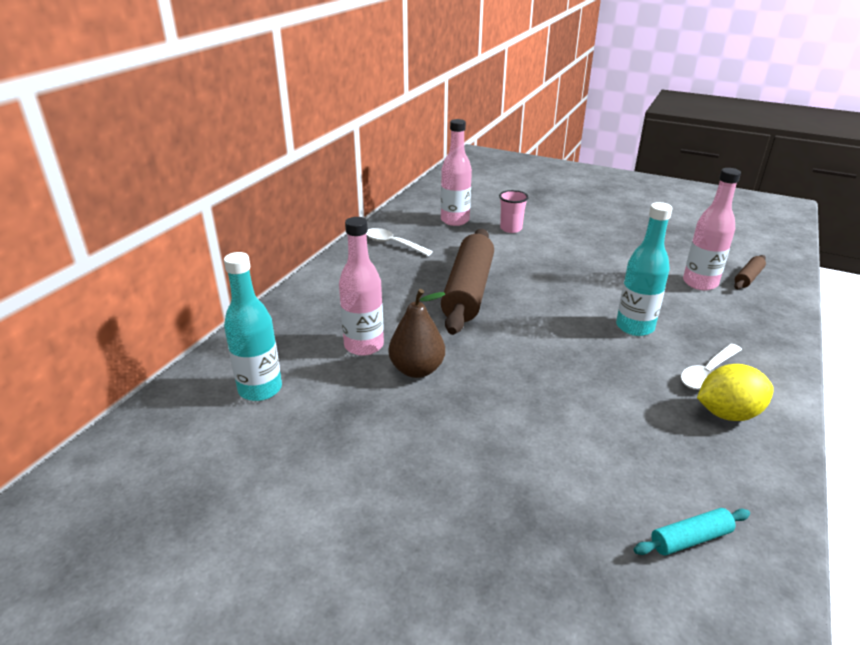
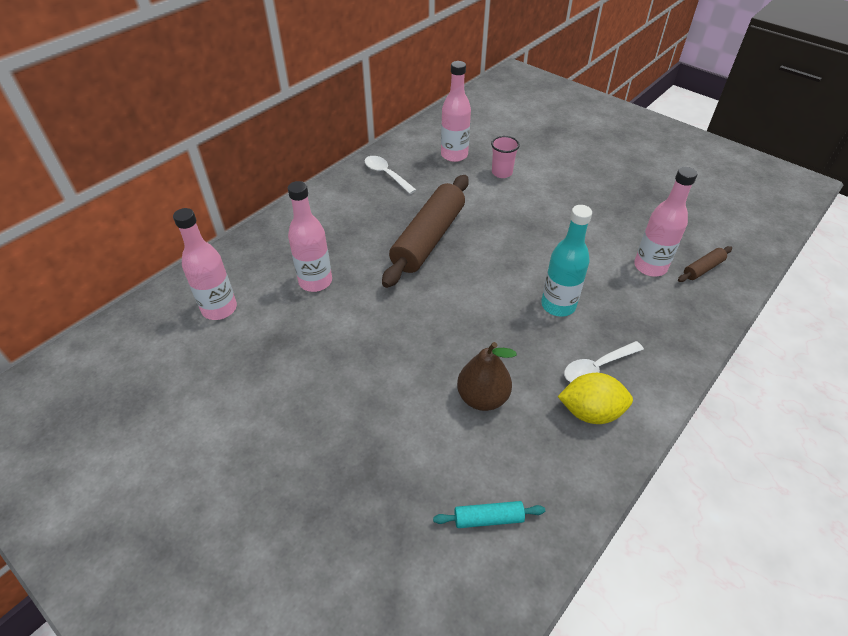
camera: 15 degrees right, 15 degrees up
turquoise bottle [224,252,282,401] -> pink bottle [173,208,237,320]
brown pear [389,289,445,378] -> brown pear moved to [457,342,517,411]

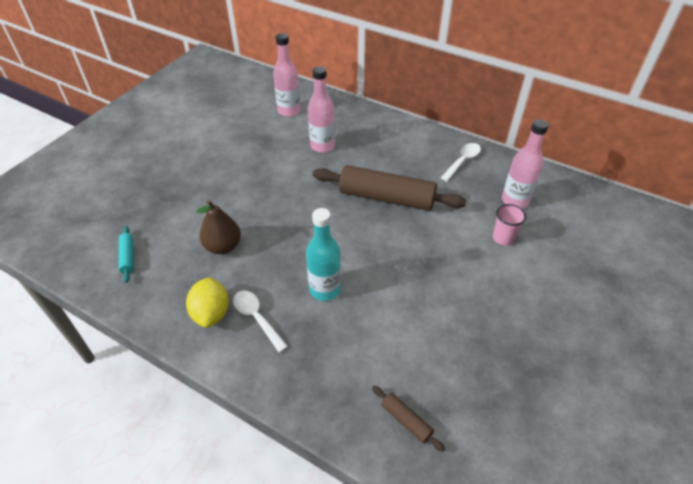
camera: 80 degrees right, 0 degrees up
pink bottle [634,167,698,276] -> none

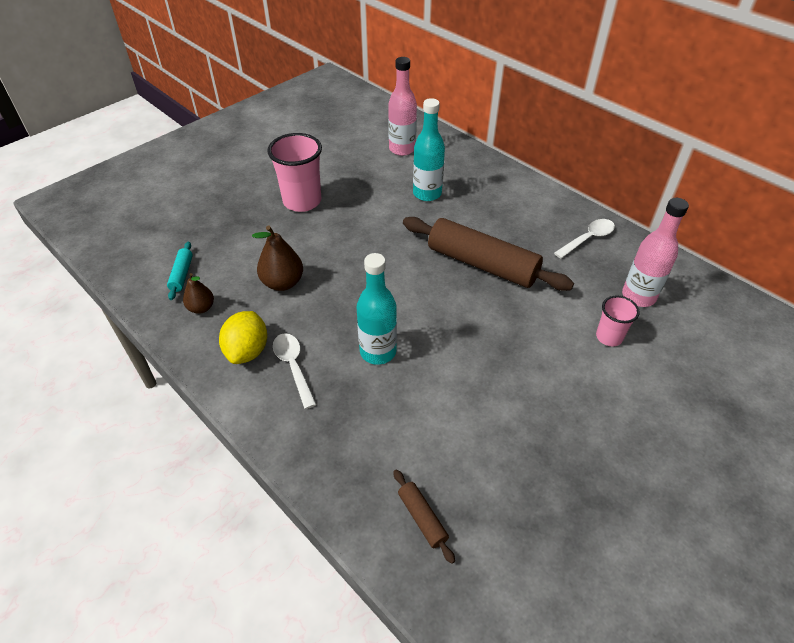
camera: 15 degrees right, 0 degrees up
pink bottle [308,66,335,153] -> turquoise bottle [413,98,445,201]
none -> brown pear [183,273,214,314]
none -> pink cup [267,133,322,212]

